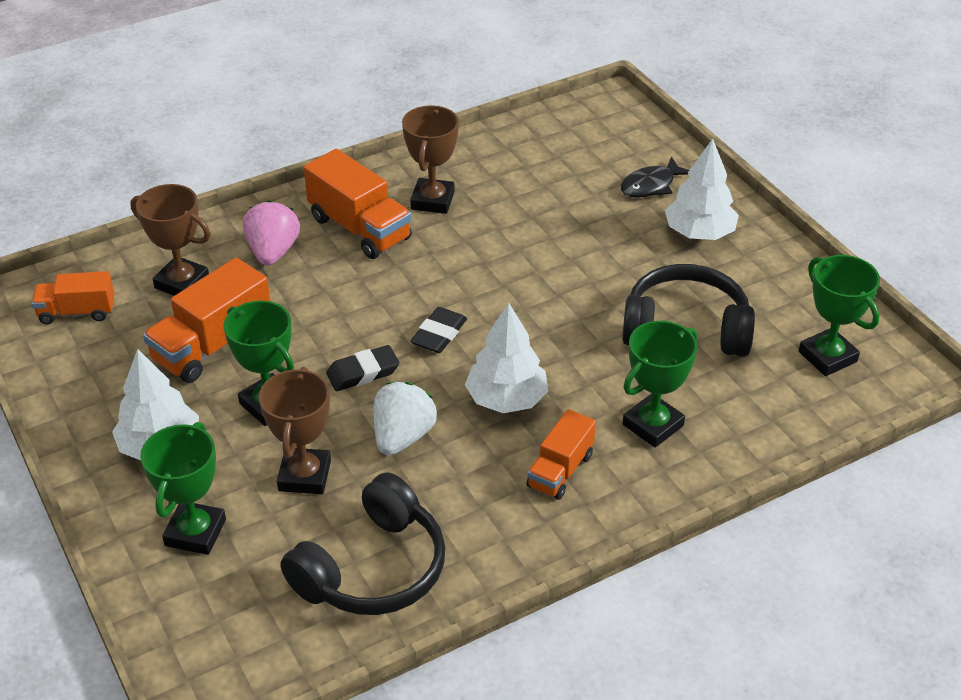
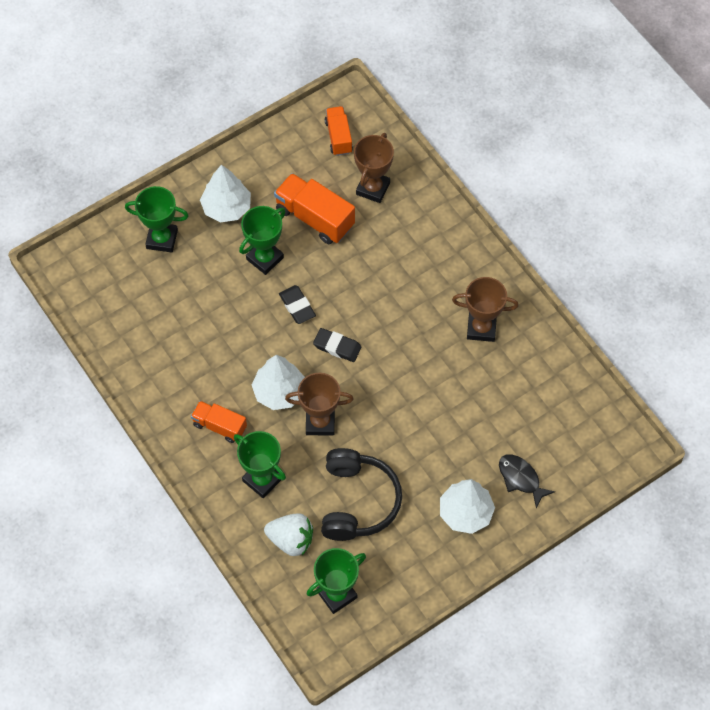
camera: 85 degrees right, 20 degrees up
pink strawberry [243,200,300,266] -> none
brown trophy [259,367,331,494] -> brown trophy moved to [285,373,354,435]
black headphones [280,472,445,615] -> none
orange truck [304,149,412,259] -> none
white strawberry [374,382,437,455] -> white strawberry moved to [264,513,313,556]

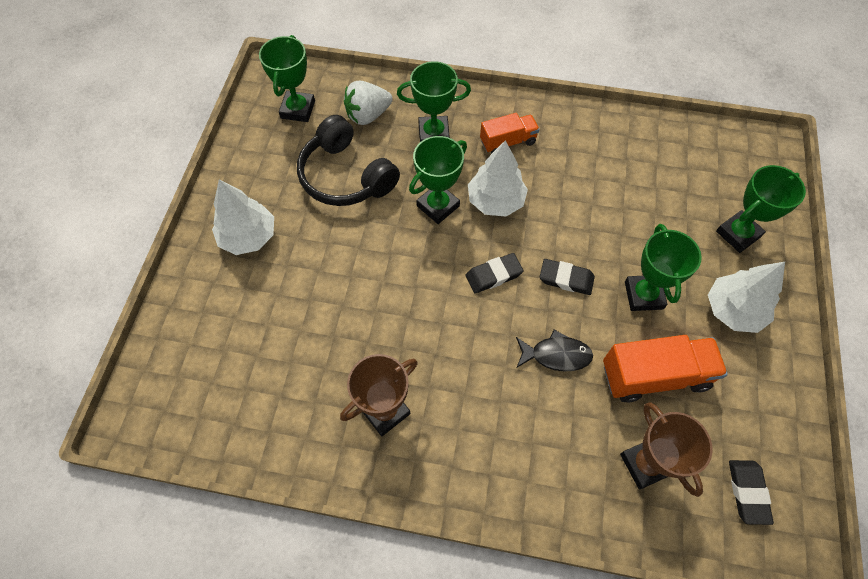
camera: 135 degrees right, 0 degrees up
brown trophy [285,373,354,435] -> green trophy [409,136,467,224]
orange truck [324,106,353,156] -> black eraser [729,460,774,525]
black fish [499,454,555,508] -> black fish moved to [516,330,593,371]

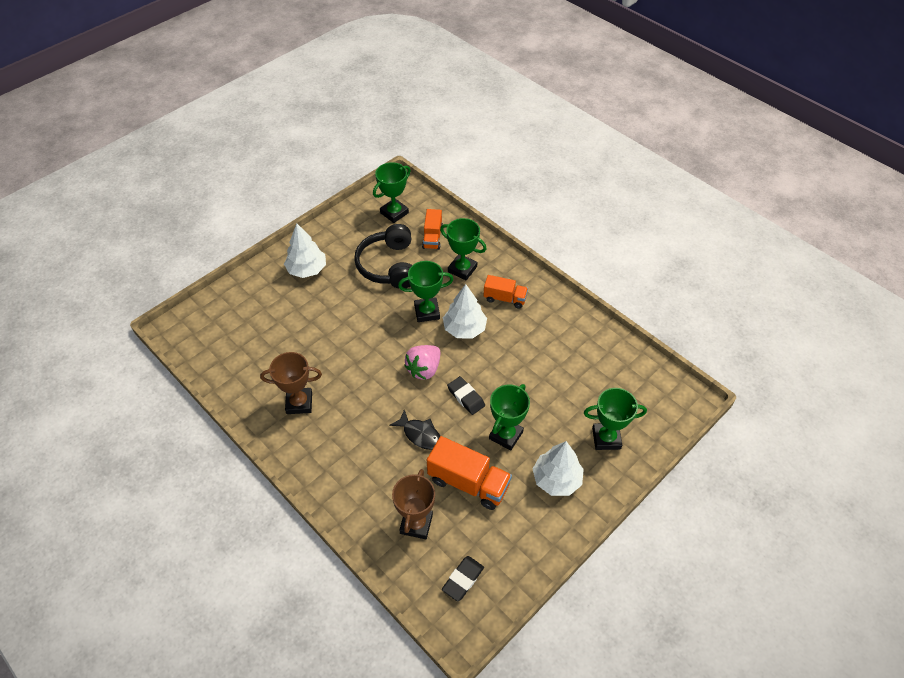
camera: 35 degrees right, 10 degrees down
white strawberry [344,80,393,125] -> orange truck [422,209,443,250]
black eraser [465,253,524,293] -> pink strawberry [404,345,440,380]

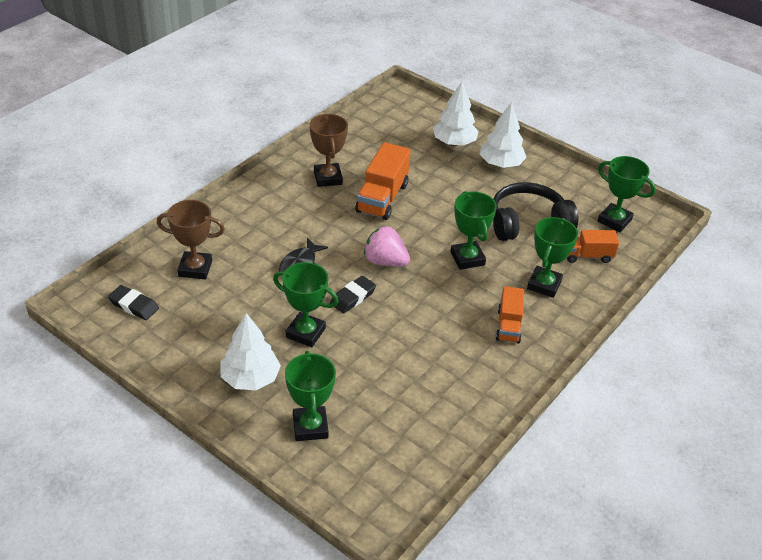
camera: 80 degrees right, 10 degrees down
orange truck [427,436,512,510] -> orange truck moved to [355,142,411,220]
white tree [443,284,487,339] -> white tree moved to [433,82,479,146]

